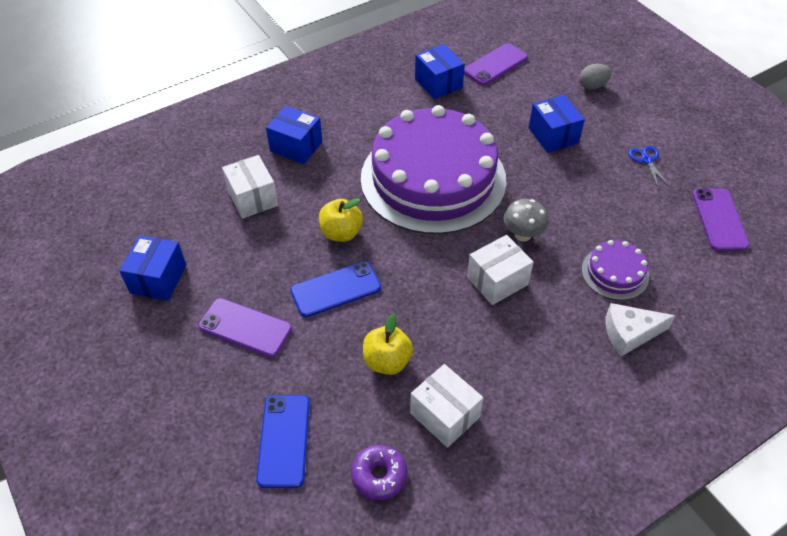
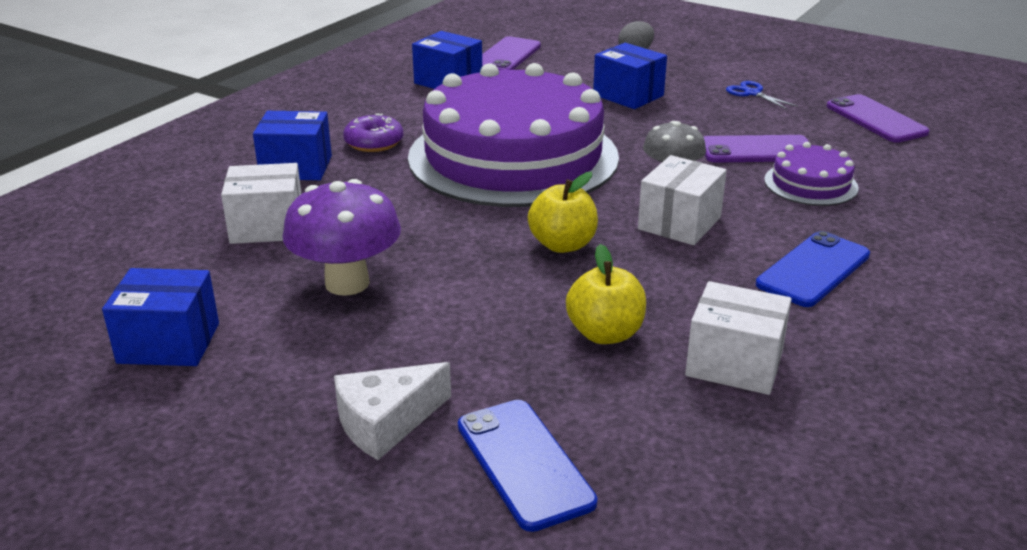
camera: 25 degrees left, 20 degrees down
blue box [119,235,186,301] -> blue box turned 75 degrees counterclockwise [102,268,219,366]
purple phone [198,298,292,357] -> purple phone moved to [704,135,810,163]
white box [222,155,278,219] -> white box turned 45 degrees counterclockwise [221,163,301,244]
blue phone [290,261,381,317] -> blue phone moved to [756,231,870,307]
yellow apple [319,198,363,242] -> yellow apple moved to [528,172,598,253]
purple donut [351,445,408,500] -> purple donut moved to [343,113,403,152]
white cheese [606,303,675,357] -> white cheese moved to [334,362,451,460]
none -> purple mushroom [283,179,401,296]

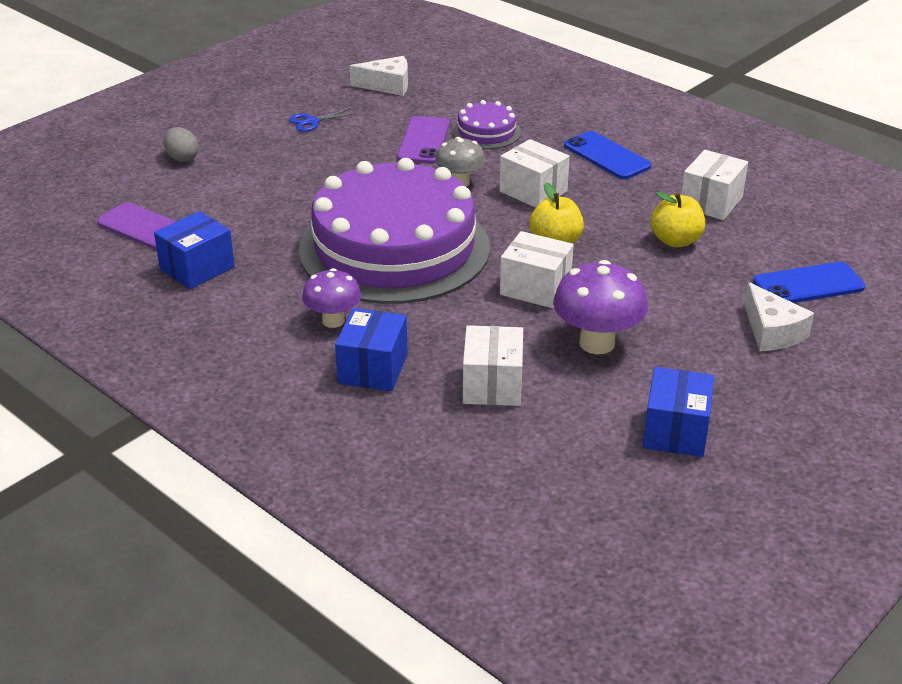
camera: 80 degrees left, 5 degrees up
purple donut [343,113,403,152] -> purple mushroom [302,268,361,328]
blue box [593,43,667,109] -> none
purple phone [827,94,930,143] -> white cheese [350,56,408,96]
none -> white box [500,231,574,308]

